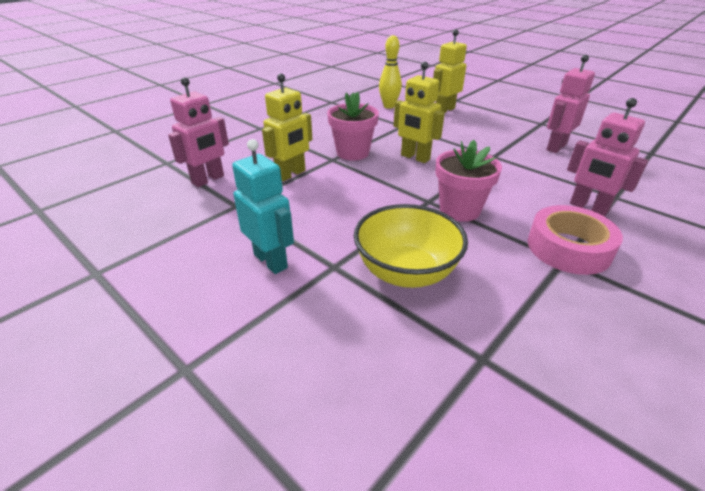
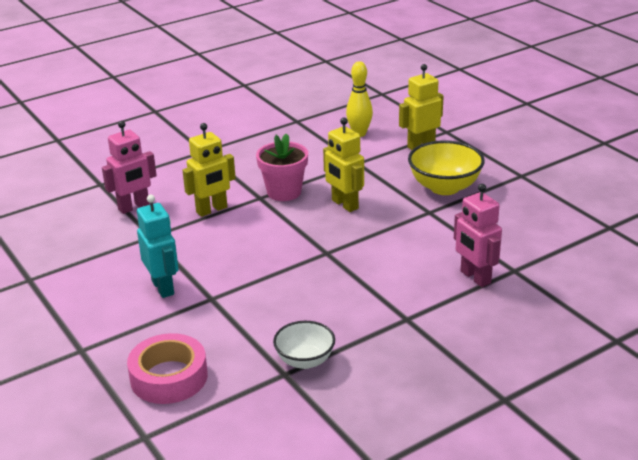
camera: 15 degrees right, 5 degrees down
yellow bowl [354,204,468,288] -> yellow bowl moved to [408,140,485,195]
pink flower pot [435,140,502,222] -> none
pink tape [528,205,623,275] -> pink tape moved to [127,333,208,404]
pink robot [546,55,595,153] -> none
none -> white bowl [273,321,335,369]

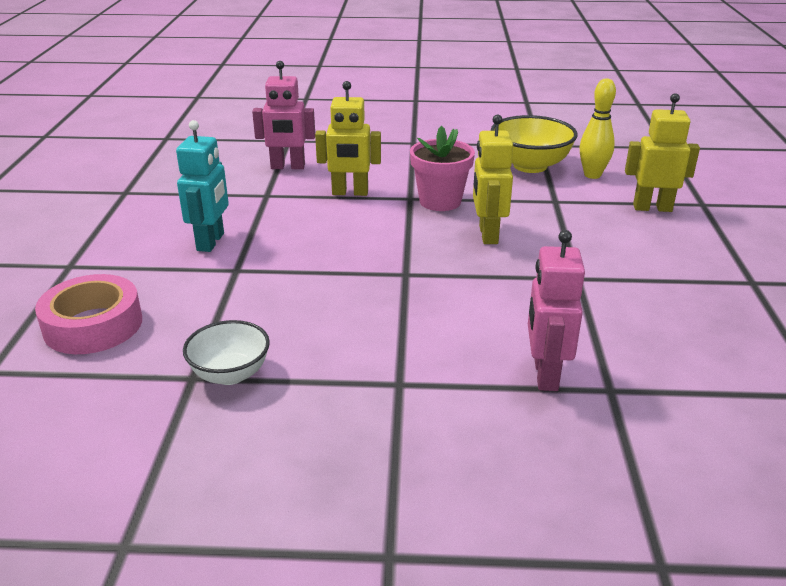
camera: 35 degrees right, 0 degrees up
yellow bowl [408,140,485,195] -> yellow bowl moved to [491,115,578,173]

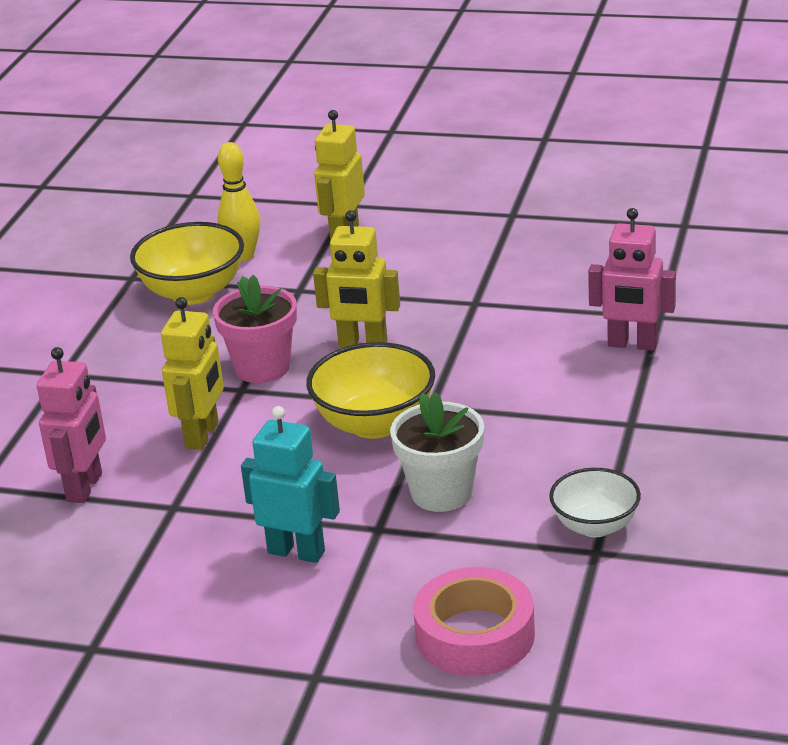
camera: 75 degrees left, 0 degrees up
none -> yellow bowl [306,342,435,439]
none -> white flower pot [390,392,484,512]

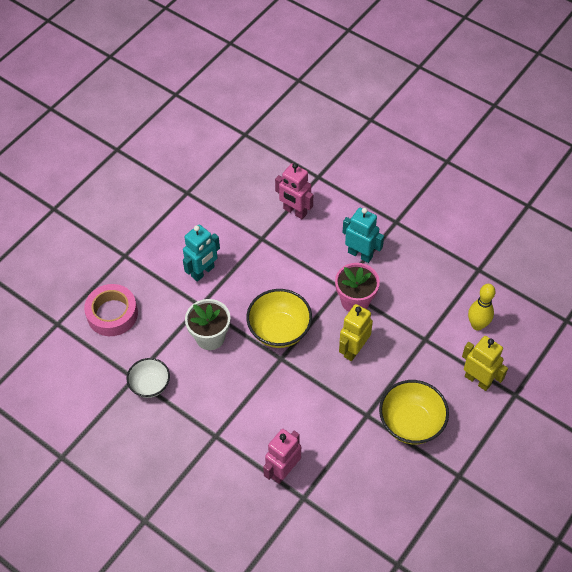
camera: 110 degrees right, 25 degrees up
yellow bowl [130,222,244,305] -> yellow bowl moved to [379,380,449,444]
yellow robot [161,297,224,450] -> none
none -> turquoise robot [342,208,384,263]

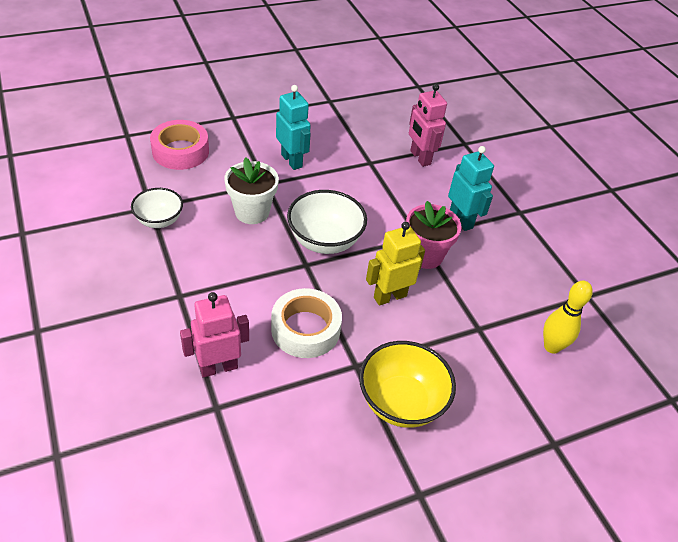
camera: 25 degrees right, 10 degrees down
turquoise robot [183,224,220,282] -> turquoise robot turned 105 degrees counterclockwise [276,85,311,170]
yellow bowl [246,289,312,348] -> white bowl [287,190,367,254]
yellow robot [462,336,508,391] -> none
none -> white tape [271,288,342,358]

